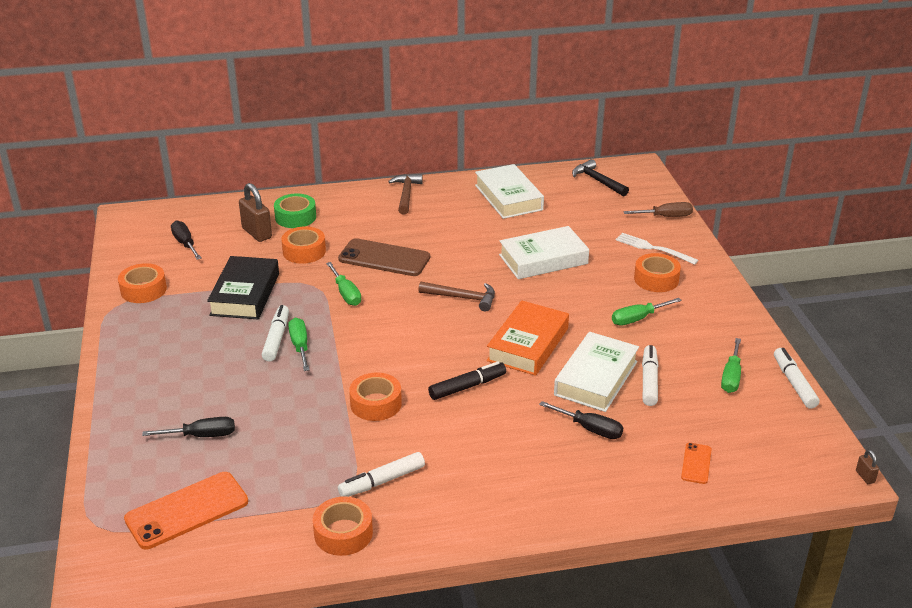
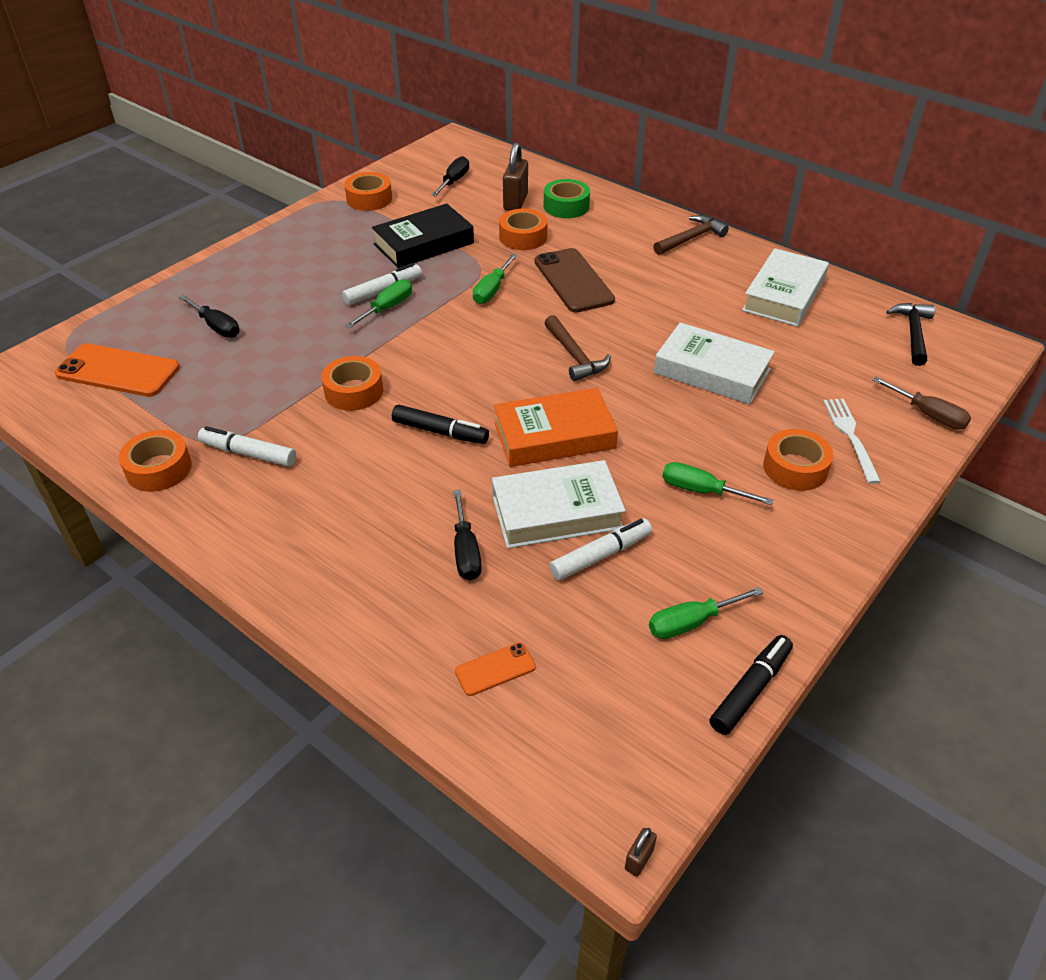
camera: 50 degrees right, 10 degrees up
white marker [774,348,820,409] -> black marker [710,635,793,735]

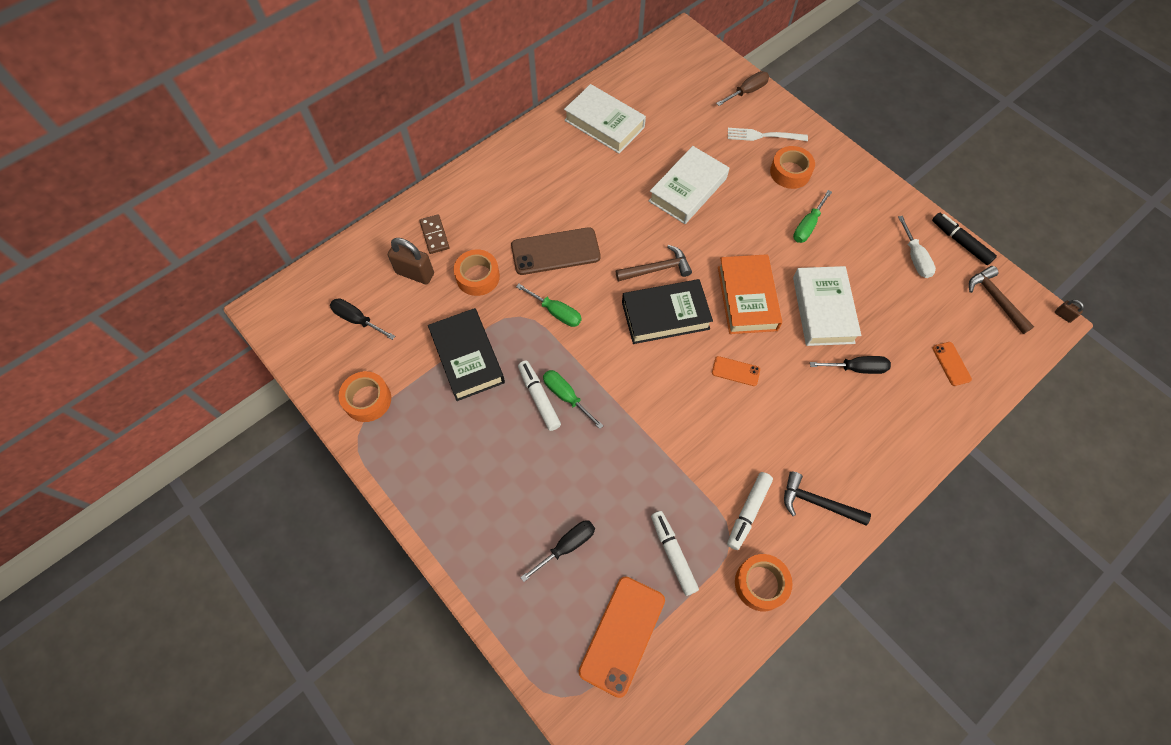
camera: 80 degrees left, 20 degrees up
orange tape [321,356,383,411] -> none
black marker [392,405,489,444] -> orange phone [712,356,760,386]
green tape [544,179,590,218] -> brown domino [419,214,450,254]
white marker [549,518,652,581] -> white marker moved to [651,511,699,596]
green screwdriver [649,587,764,639] -> white screwdriver [898,216,936,278]
brown hammer [653,215,729,255] -> brown hammer moved to [969,266,1034,334]
black hammer [886,303,935,366] -> black hammer moved to [784,472,871,526]
none -> black book [622,279,713,344]

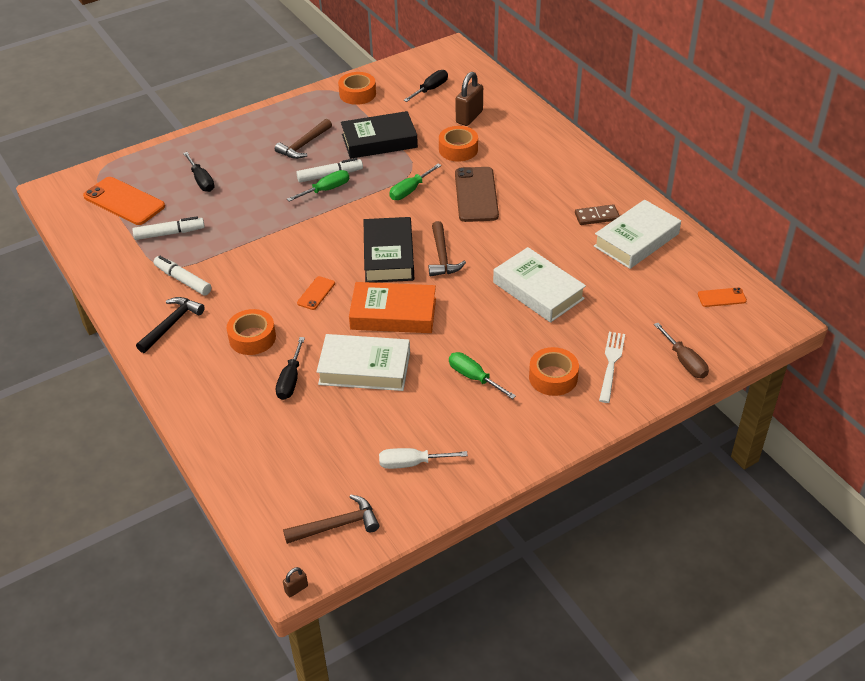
camera: 100 degrees right, 20 degrees down
brown domino [419,214,450,254] -> brown domino moved to [575,204,619,225]
orange tape [735,554,792,611] -> orange tape moved to [227,309,276,355]
black marker [932,213,997,265] -> none
orange phone [932,342,972,386] -> orange phone moved to [698,287,747,307]
none -> brown hammer [275,119,332,159]

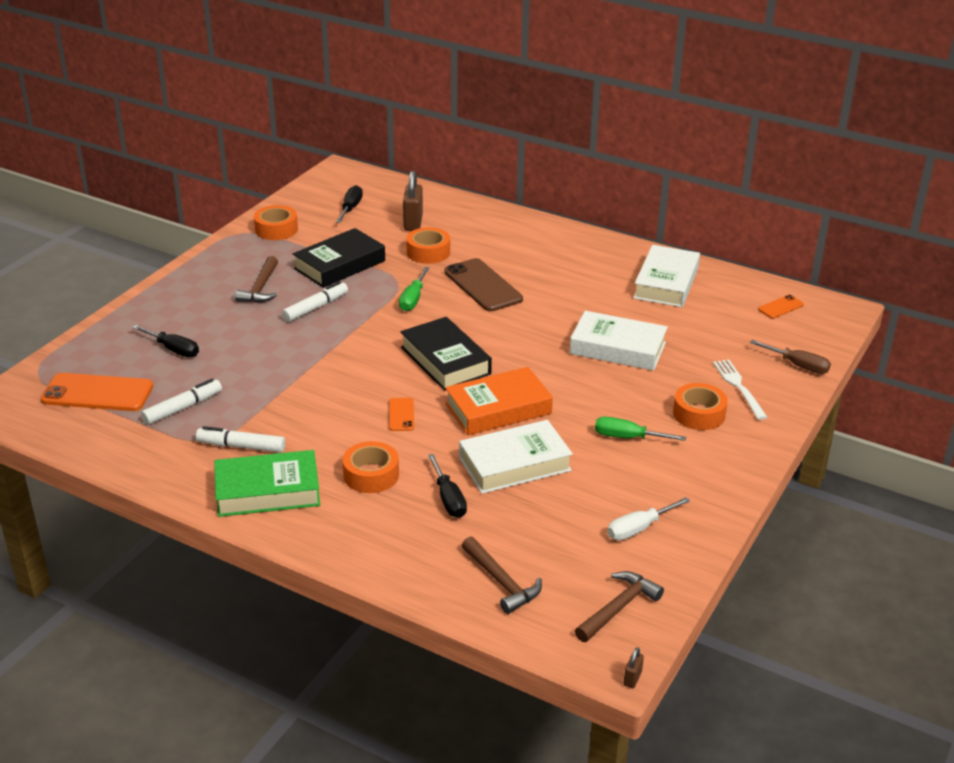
camera: 30 degrees left, 10 degrees down
black hammer [136,297,205,353] -> green book [214,450,320,517]
green screwdriver [287,170,349,201] -> none
brown hammer [429,221,466,276] -> brown hammer moved to [462,536,542,614]
brown domino [575,204,619,225] -> none

